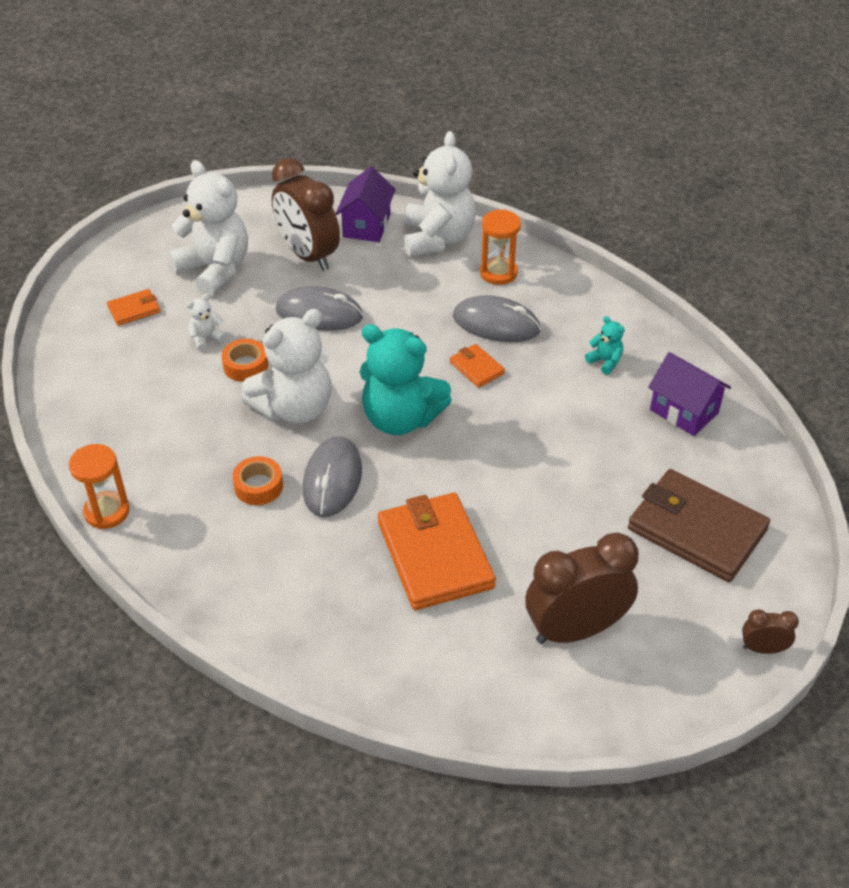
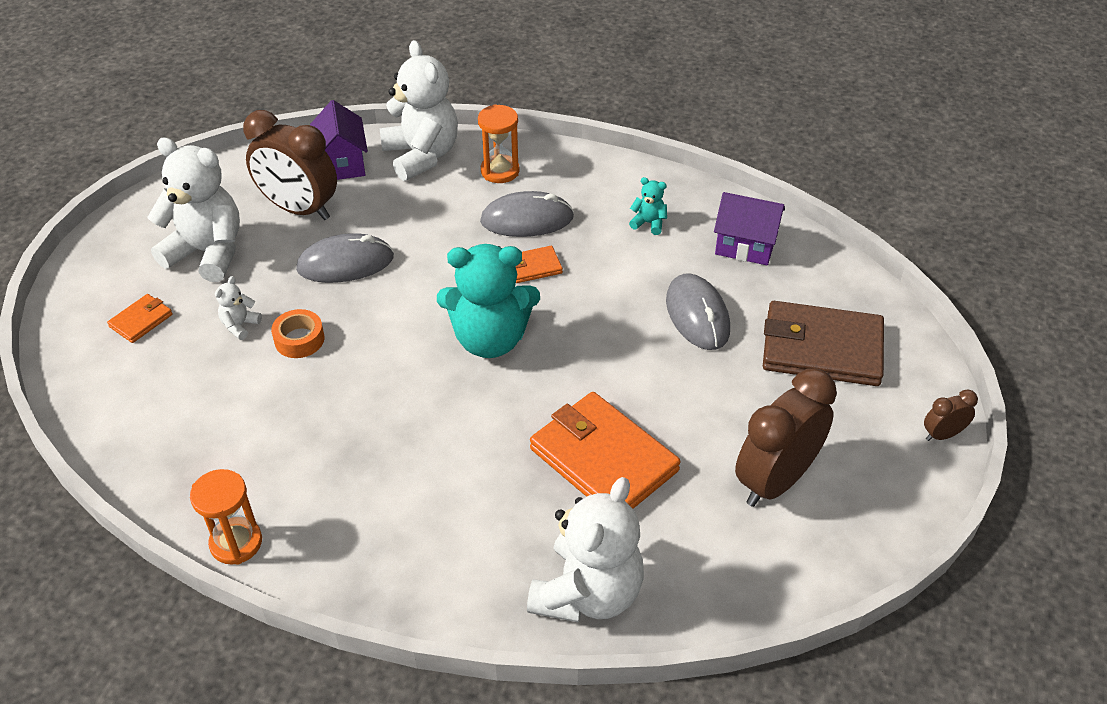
camera: 25 degrees left, 0 degrees up
orange tape [232,456,283,505] -> none
white teddy bear [241,309,332,424] -> white teddy bear moved to [527,477,644,623]
grey mouse [303,436,362,517] -> grey mouse moved to [666,273,730,350]
orange wallet [450,344,505,388] -> orange wallet turned 45 degrees counterclockwise [515,246,563,283]

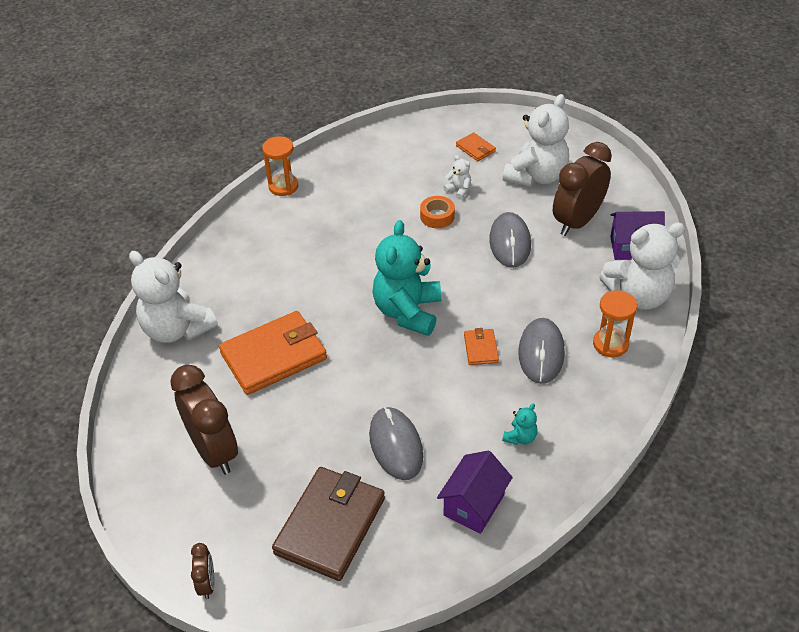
camera: 105 degrees right, 0 degrees up
grey mouse [666,273,730,350] -> grey mouse turned 75 degrees clockwise [369,407,423,480]

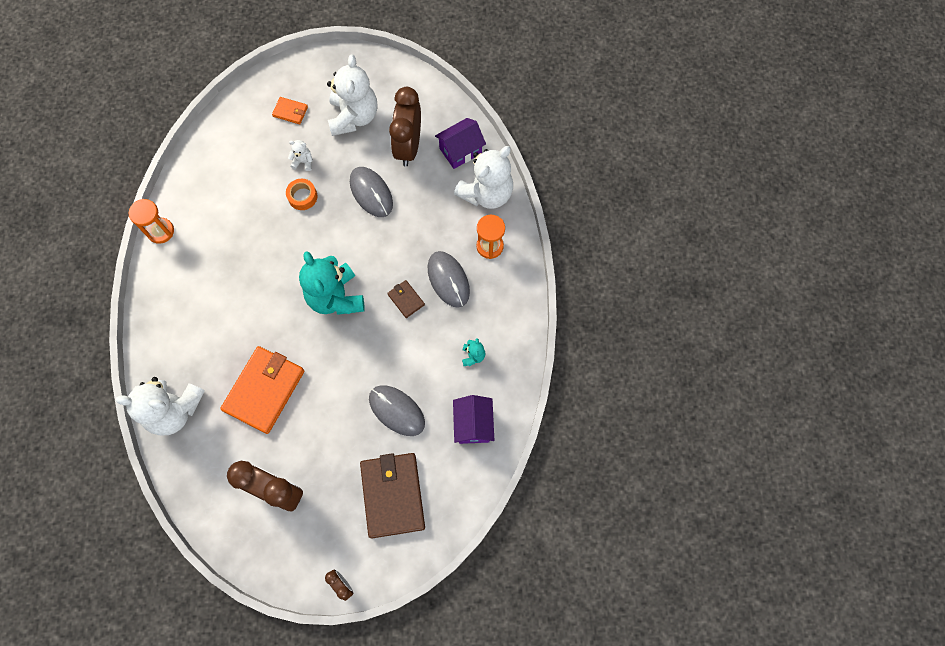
camera: 35 degrees left, 25 degrees up
orange wallet [464,328,499,365] -> brown wallet [387,280,425,318]

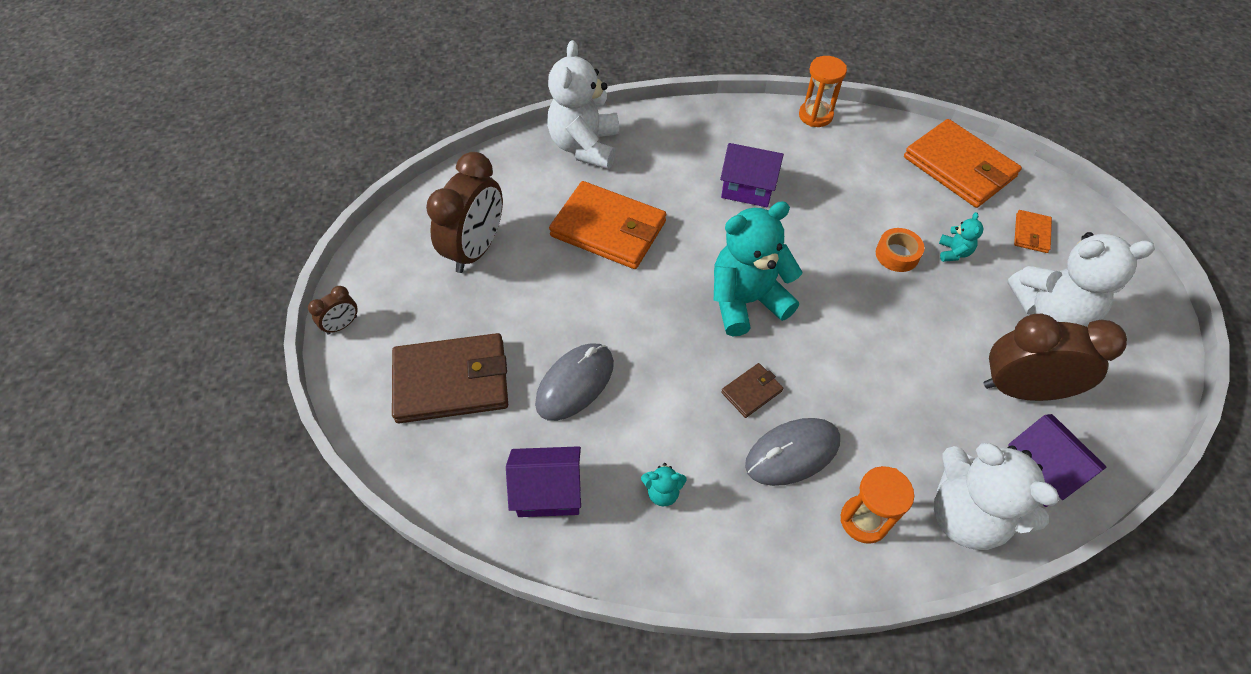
camera: 90 degrees right, 15 degrees down
white teddy bear [288,140,313,171] -> turquoise teddy bear [939,212,983,262]
grey mouse [350,167,393,217] -> none
none -> purple house [720,143,784,207]
none -> orange wallet [904,119,1022,208]

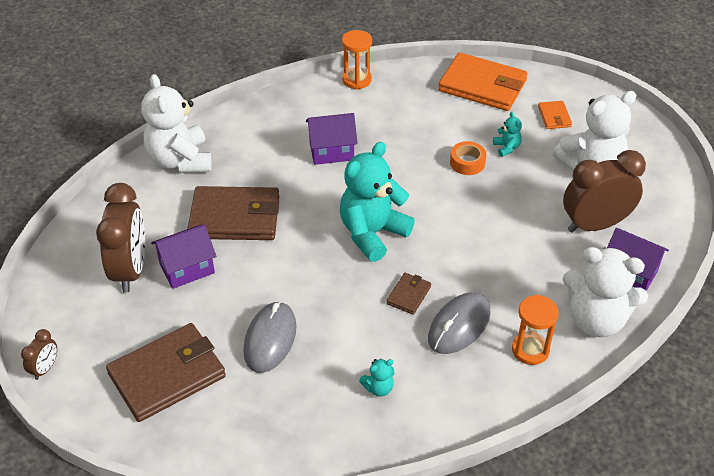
camera: 25 degrees left, 10 degrees down
purple house [506,446,581,517] -> purple house moved to [151,224,216,289]
orange wallet [549,181,666,269] -> brown wallet [187,186,279,240]

